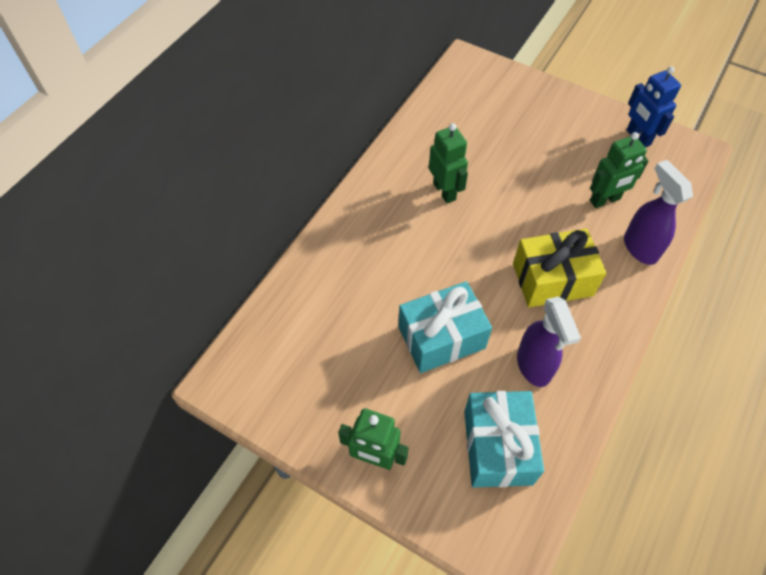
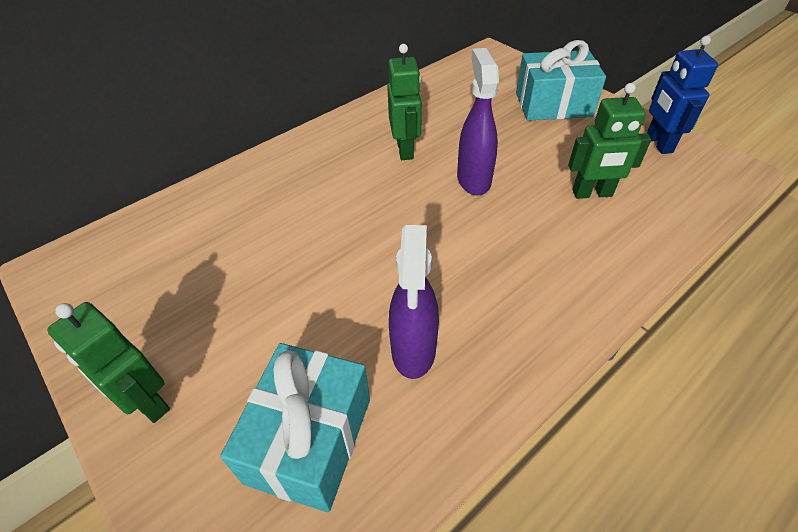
camera: 20 degrees right, 10 degrees down
turquoise gift [398,281,492,373] -> turquoise gift moved to [516,40,606,121]
yellow gift [513,228,606,307] -> none
purple spray bottle [624,160,693,265] -> purple spray bottle moved to [457,48,499,195]

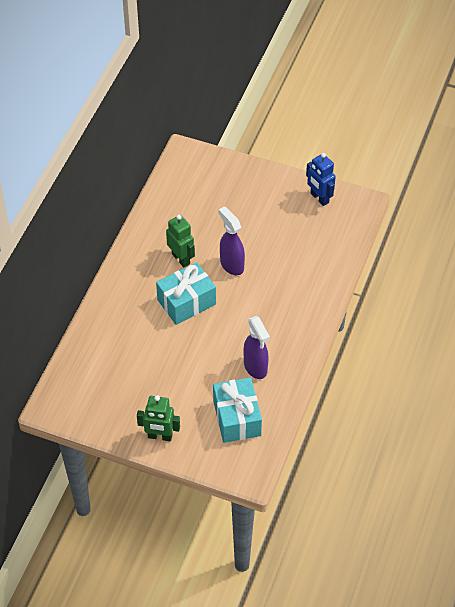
camera: 30 degrees left, 5 degrees up
turquoise gift [516,40,606,121] -> turquoise gift moved to [156,262,216,325]
green robot [568,83,651,199] -> none

